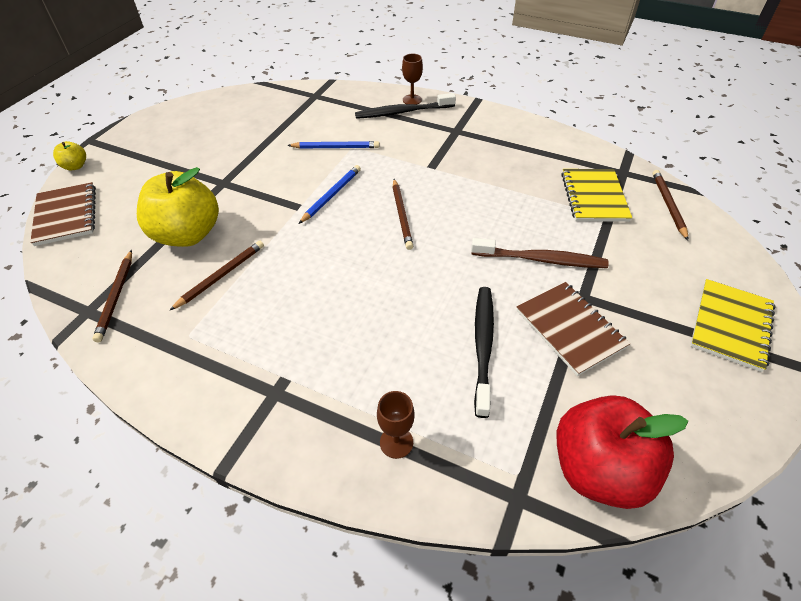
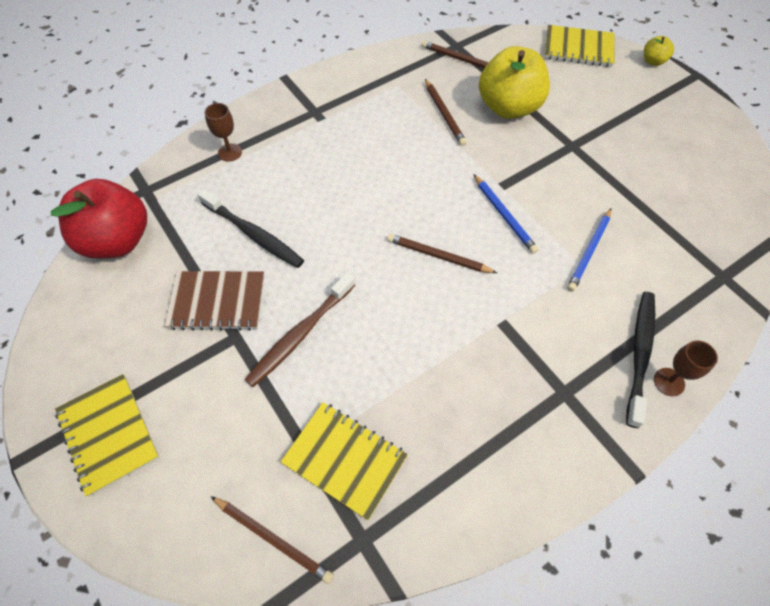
camera: 120 degrees right, 10 degrees up
brown notebook [30,182,96,246] -> yellow notebook [544,25,615,67]

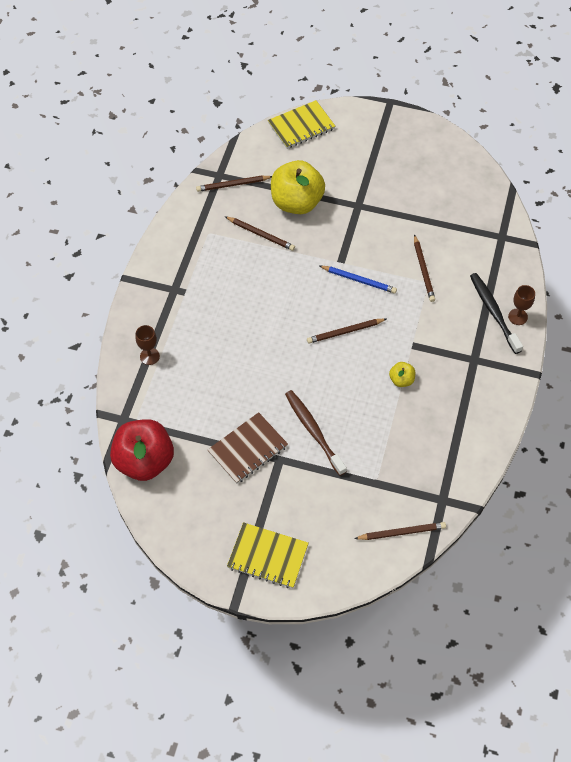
camera: 40 degrees left, 0 degrees up
black toothbrush [197,189,304,268] -> none
brown toothbrush [245,273,355,387] -> brown toothbrush turned 150 degrees clockwise [285,390,347,476]
yellow notebook [281,402,408,520] -> none
blue pencil [567,208,612,292] -> brown pencil [414,234,435,302]
yellow apple [644,36,674,66] -> yellow apple moved to [389,362,415,387]

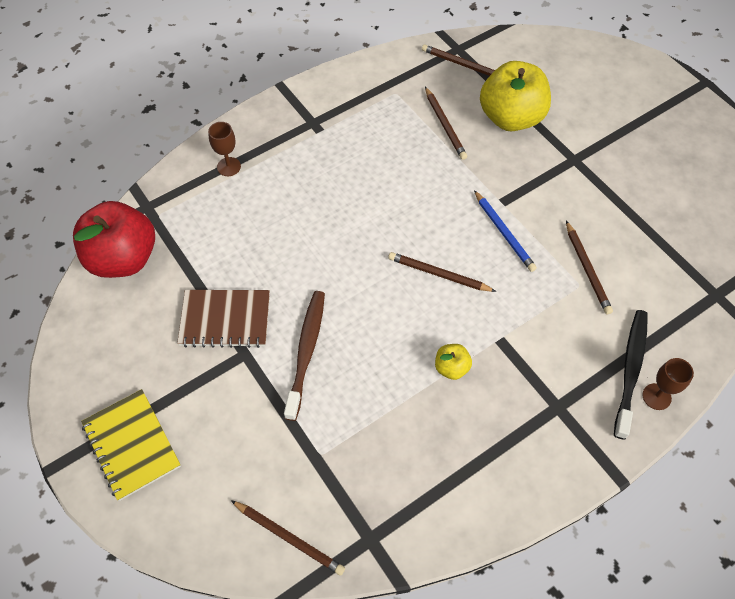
camera: 40 degrees right, 0 degrees up
yellow notebook [268,100,335,149] -> none
brown pencil [414,234,435,302] -> brown pencil turned 45 degrees counterclockwise [566,221,613,314]

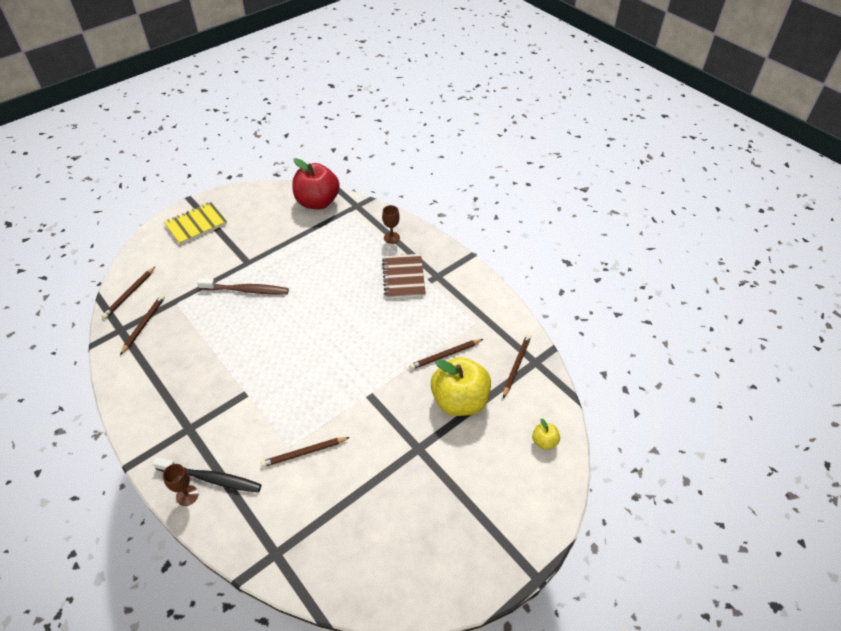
camera: 85 degrees right, 10 degrees down
brown notebook [177,290,270,348] -> brown notebook moved to [382,254,426,299]
brown pencil [388,252,496,292] -> brown pencil moved to [120,295,165,355]
yellow apple [435,344,472,380] -> yellow apple moved to [532,418,560,450]
blue pencil [474,190,537,272] -> none

